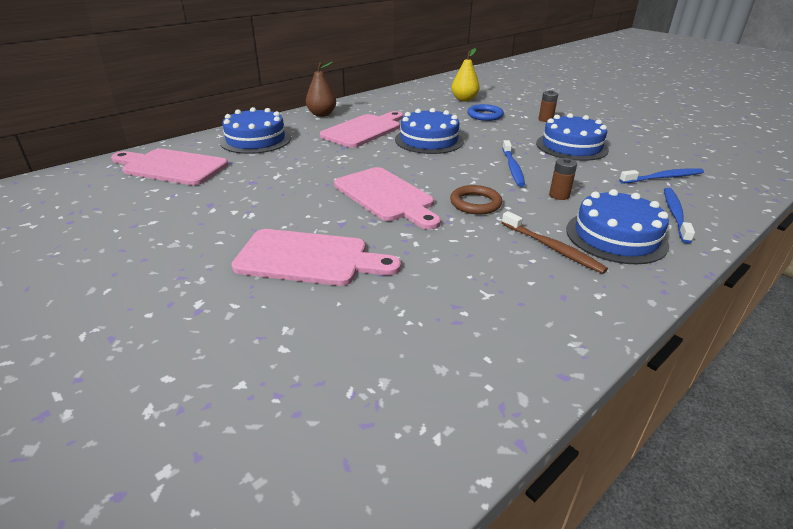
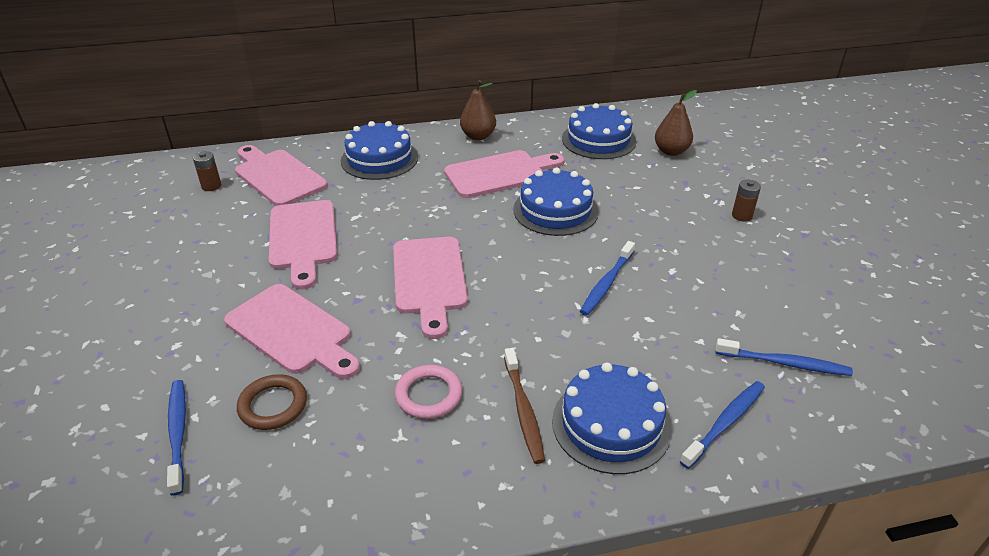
camera: 30 degrees right, 5 degrees up
brown ring [450,185,502,214] -> brown ring moved to [237,374,307,430]
yellow pear [451,48,480,101] -> brown pear [655,90,697,156]
blue ring [467,104,504,121] -> none
blue cake [536,113,609,161] -> blue cake moved to [562,103,636,159]
brown battery [549,158,577,200] -> brown battery moved to [193,151,221,191]
none -> blue toothbrush [167,380,186,496]
none -> pink cutting board [269,200,337,290]
none -> pink ring [395,365,462,419]

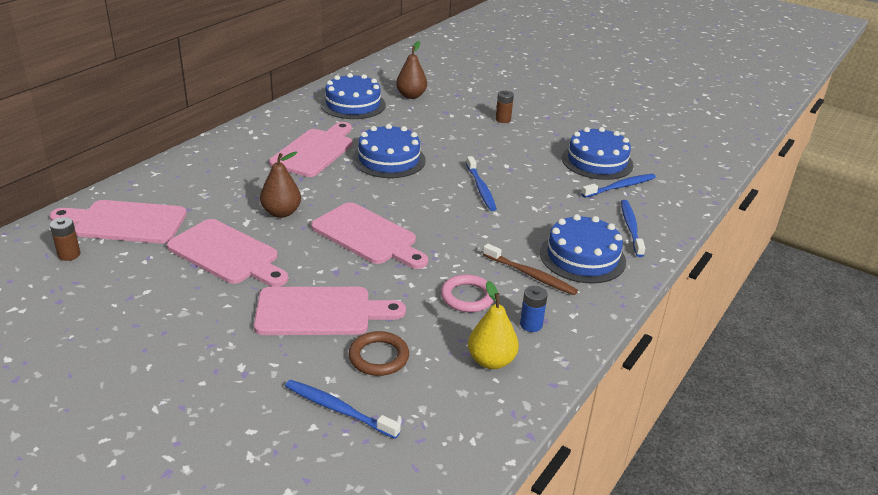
camera: 45 degrees left, 5 degrees down
blue cake [341,121,418,180] -> blue cake moved to [562,127,633,180]
brown pear [460,80,496,140] -> brown pear moved to [260,151,301,218]
none -> yellow pear [468,281,519,369]
none -> blue battery [520,286,548,332]

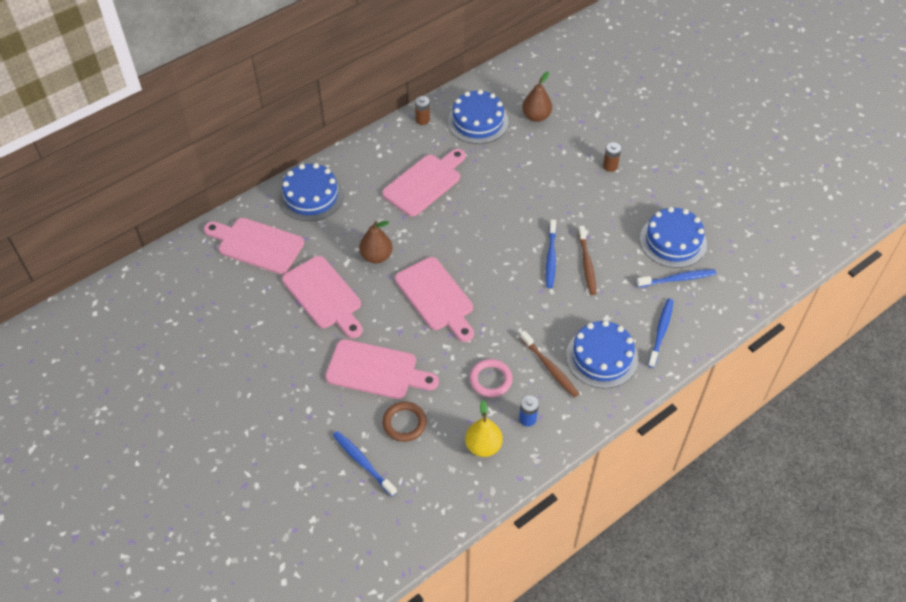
camera: 20 degrees right, 20 degrees up
brown battery [50,217,81,261] -> brown battery moved to [415,96,430,125]
blue cake [352,124,426,178] -> blue cake moved to [279,163,343,221]
none -> brown toothbrush [578,226,596,295]

